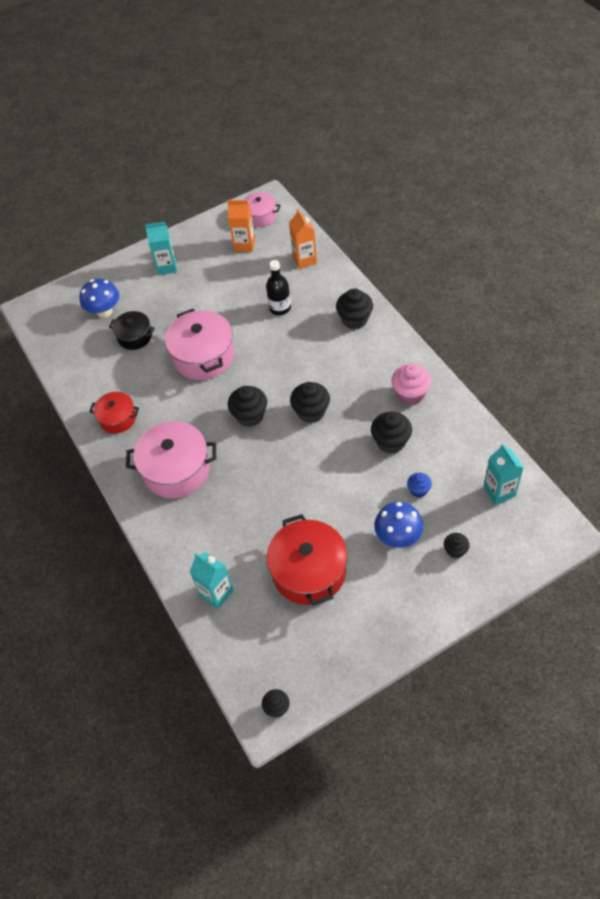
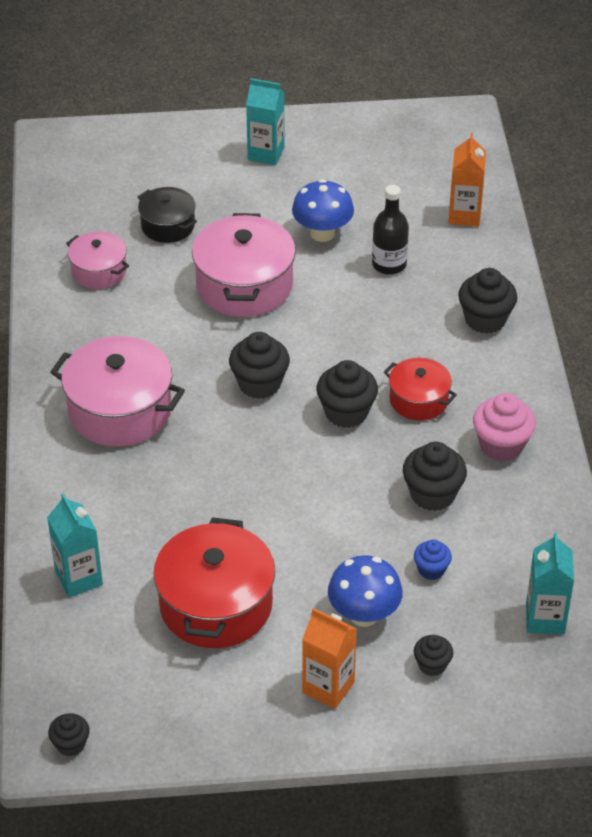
camera: 20 degrees right, 10 degrees down
blue mushroom [80,279,119,318] -> blue mushroom moved to [292,179,354,242]
red pot [89,392,139,433] -> red pot moved to [384,358,457,421]
orange carton [227,200,255,252] -> orange carton moved to [302,608,357,709]
pink pot [244,192,281,227] -> pink pot moved to [66,231,129,289]

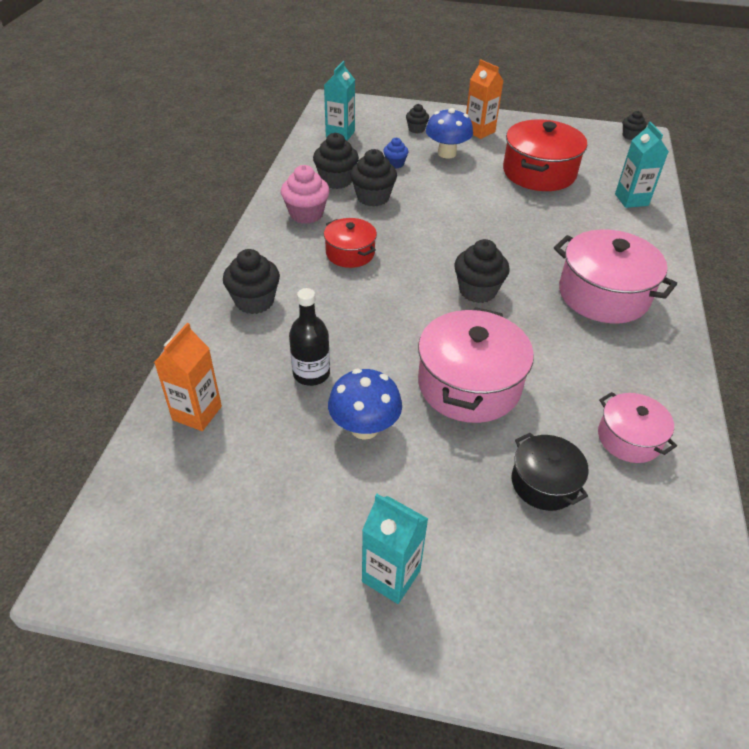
camera: 165 degrees left, 0 degrees up
black cupcake [316,360,378,428] -> black cupcake moved to [313,133,359,189]

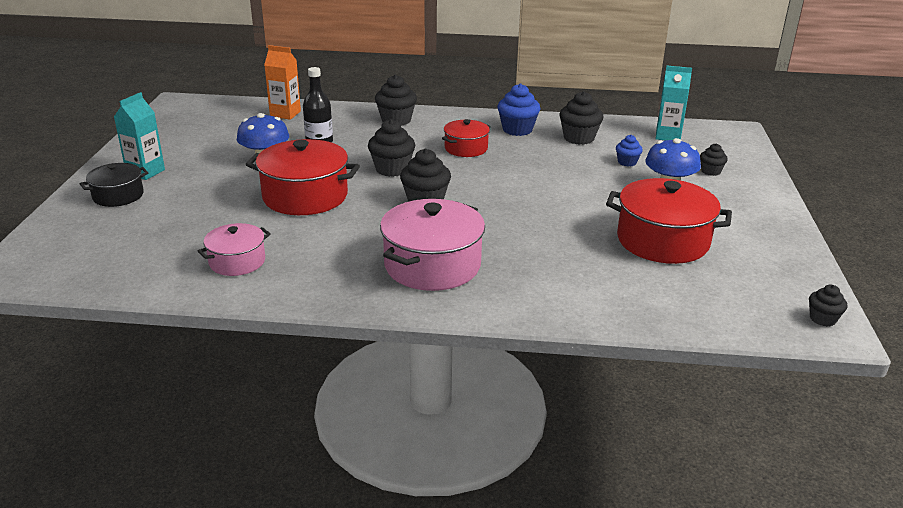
camera: 85 degrees right, 15 degrees down
pink cupcake [281,165,330,224] -> blue cupcake [497,83,540,136]
black cupcake [350,149,397,207] -> black cupcake moved to [368,119,415,177]
pink pot [418,307,534,423] -> red pot [246,139,360,215]
orange carton [466,59,503,139] -> none
black pot [512,433,589,511] -> black pot moved to [80,163,148,207]
turquoise carton [615,122,669,208] -> none

